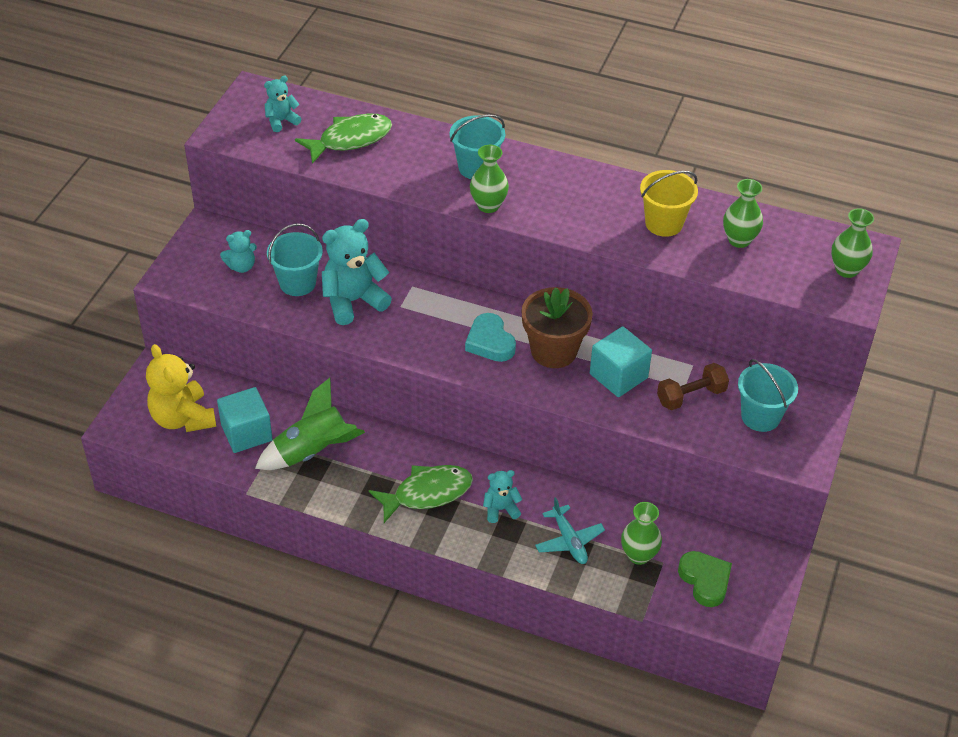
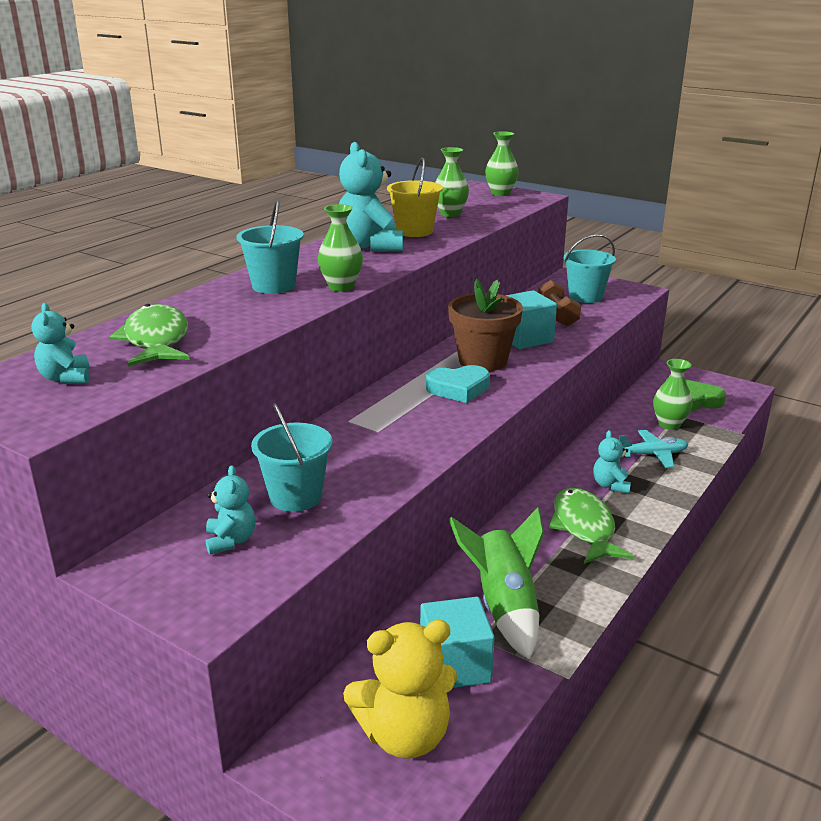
camera: 75 degrees left, 20 degrees down
turquoise teddy bear [322,219,392,325] -> turquoise teddy bear moved to [339,142,403,252]

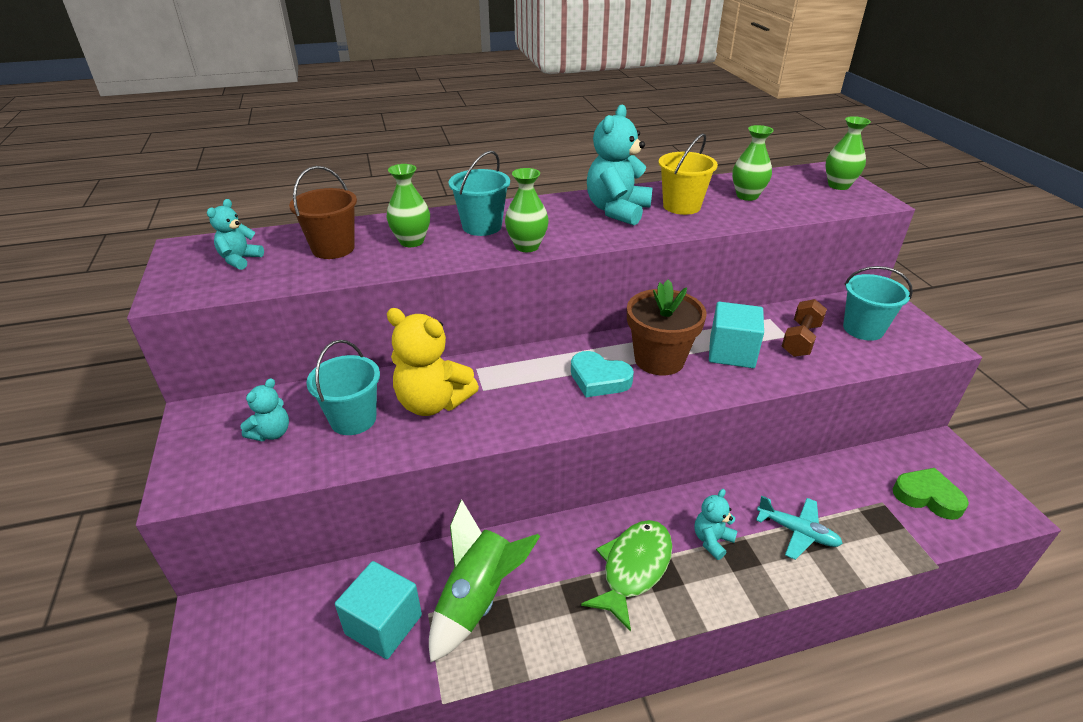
camera: 40 degrees right, 10 degrees up
green fish [109,304,190,367] -> brown bucket [289,166,357,259]
yellow teddy bear [343,620,457,759] -> yellow teddy bear moved to [387,308,479,416]
green vase [653,359,693,430] -> green vase moved to [386,164,430,247]

